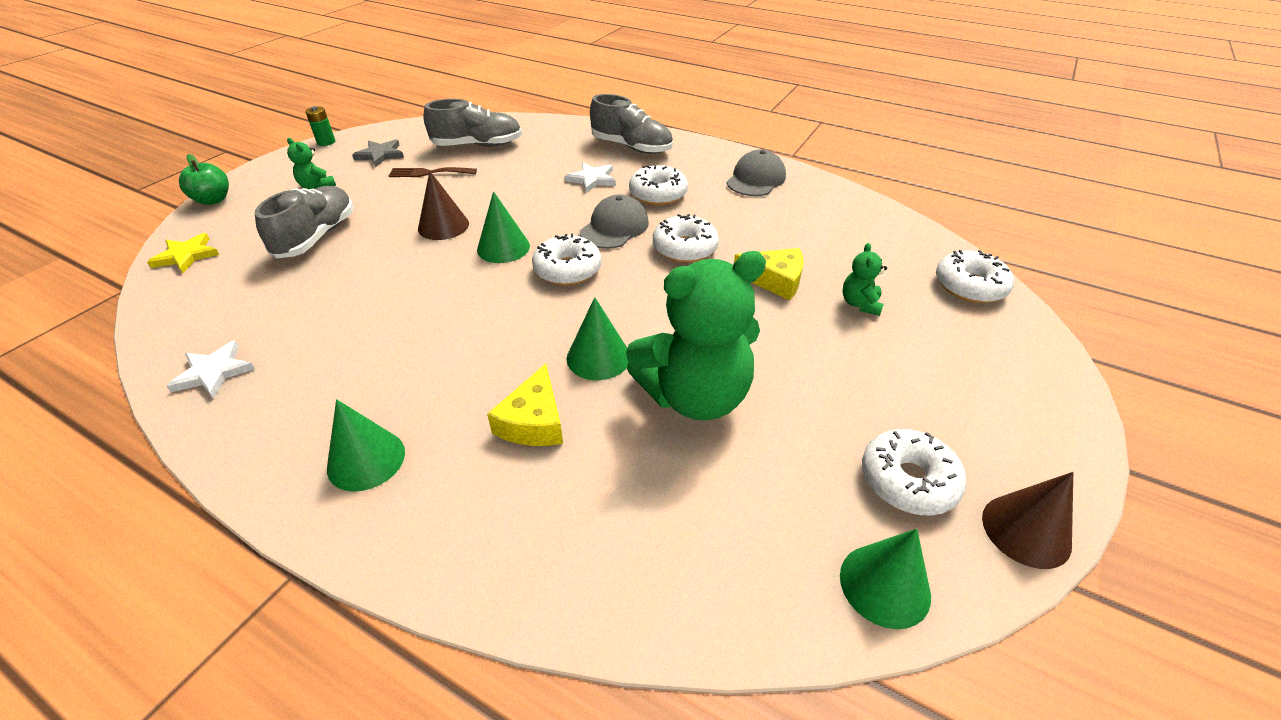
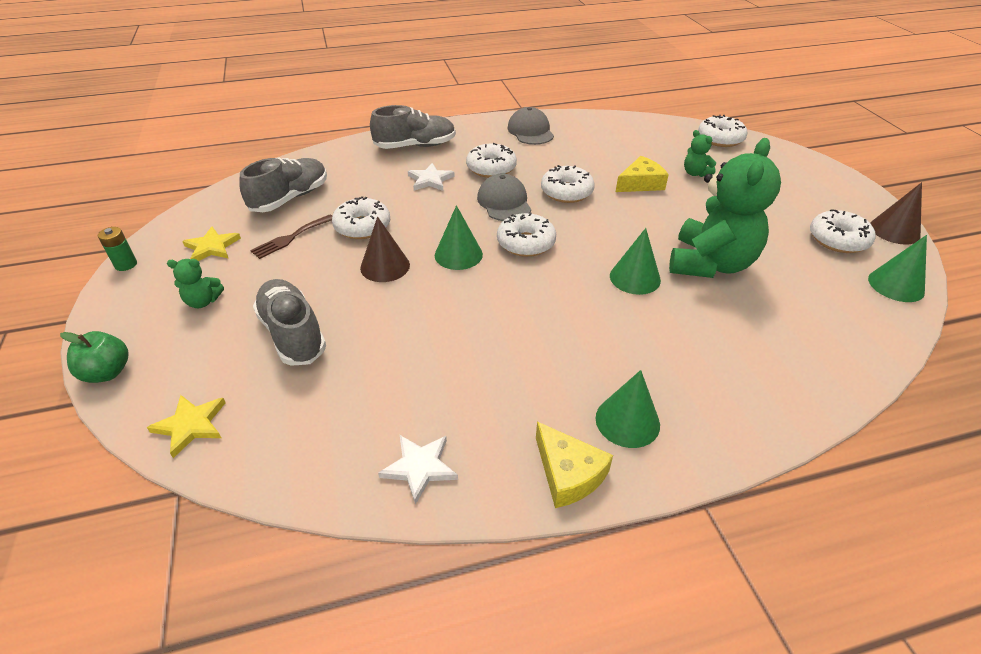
camera: 45 degrees left, 0 degrees up
grey star [352,140,404,167] -> yellow star [182,226,241,261]
yellow cheese [487,363,563,446] -> yellow cheese moved to [536,422,613,508]
none -> white donut [332,196,390,239]

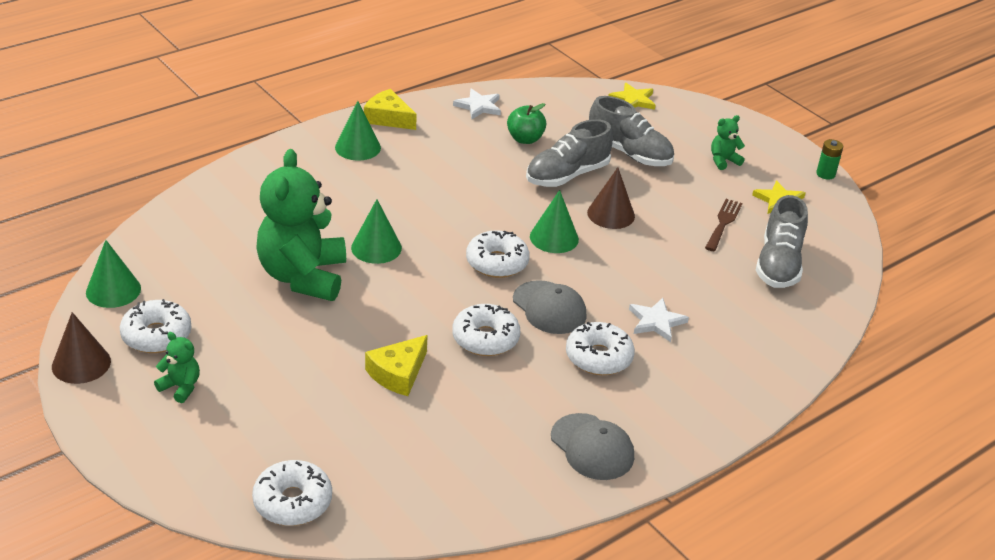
camera: 155 degrees right, 5 degrees down
green apple [60,331,129,383] -> green apple moved to [507,103,546,144]
white donut [332,196,390,239] -> none
grey shoe [370,105,456,149] -> grey shoe moved to [526,119,613,187]
green teddy bear [684,130,716,177] -> green teddy bear moved to [154,332,200,403]

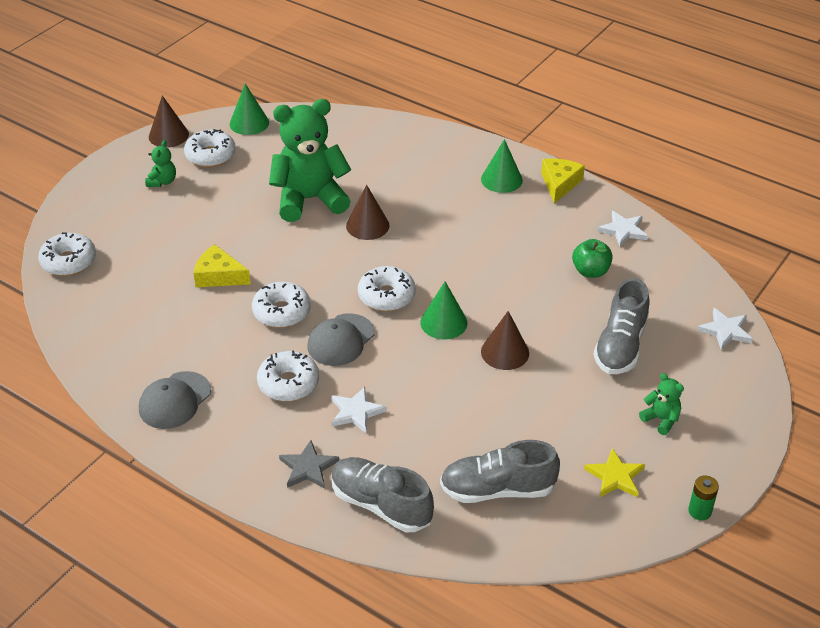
camera: 75 degrees right, 5 degrees up
green cone [351,199,402,264] -> brown cone [346,185,390,240]
grey shoe [526,119,613,187] -> grey shoe moved to [332,457,434,532]
yellow star [608,83,656,110] -> white star [697,308,753,350]
brown fork [705,199,742,251] -> none
none -> grey star [279,440,339,489]

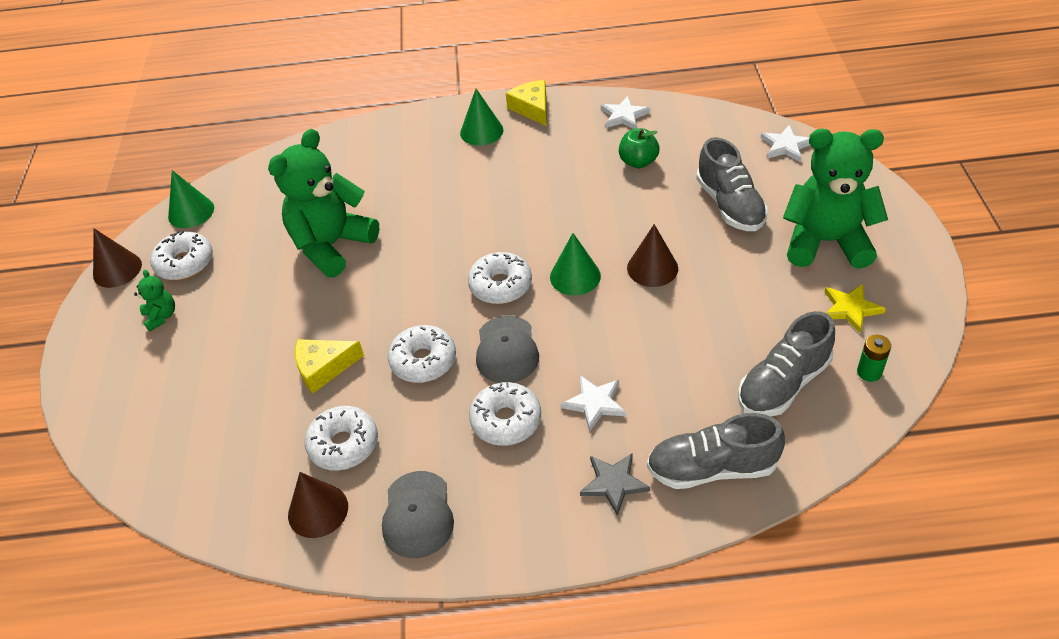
camera: 35 degrees left, 5 degrees up
white donut [38,232,96,276] -> white donut moved to [305,406,378,471]
brown cone [346,185,390,240] -> brown cone moved to [288,472,348,538]
green teddy bear [639,373,684,435] -> green teddy bear [783,129,888,269], size x2.37
green battery [688,475,719,520] -> green battery moved to [857,335,891,382]

